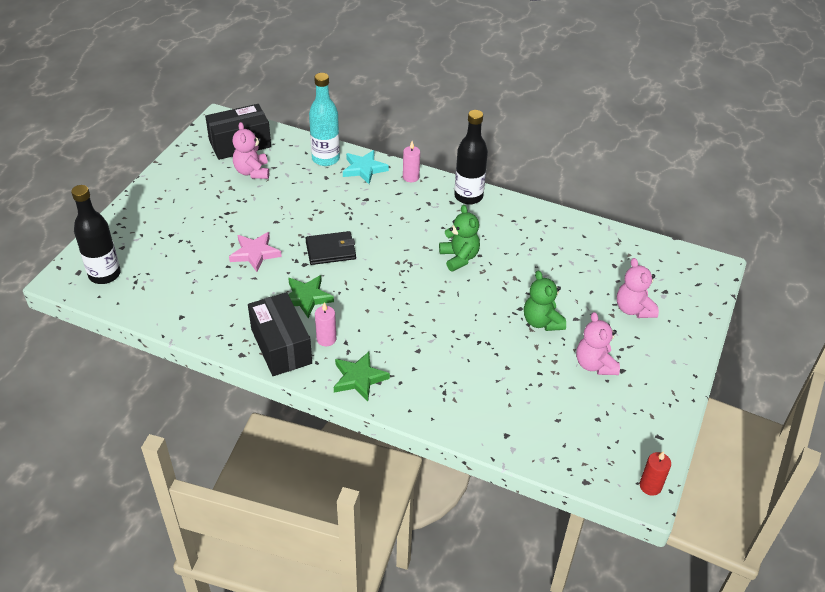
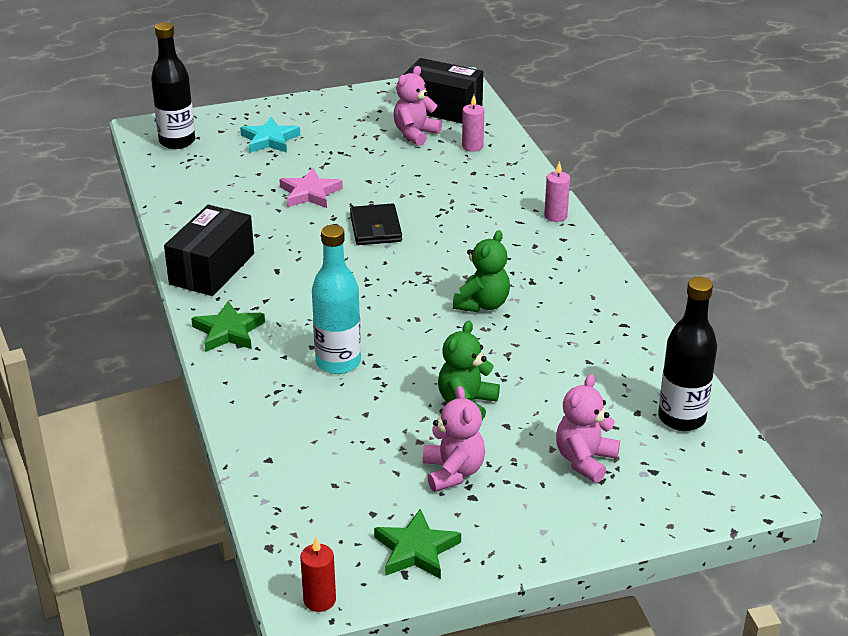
camera: 50 degrees right, 10 degrees down
green star [288,275,334,318] -> green star moved to [374,509,461,579]
black wallet [305,231,356,265] -> black wallet turned 45 degrees clockwise [350,203,402,245]
turquoise bottle [309,73,340,166] -> turquoise bottle moved to [312,225,361,374]
pink candle [315,302,336,346] -> pink candle moved to [462,95,484,152]
turquoise star [343,150,389,184] -> turquoise star moved to [240,117,300,153]
black bottle [454,110,488,205] -> black bottle moved to [658,277,717,431]
pink teddy bear [576,312,620,375] -> pink teddy bear turned 135 degrees clockwise [423,386,485,492]

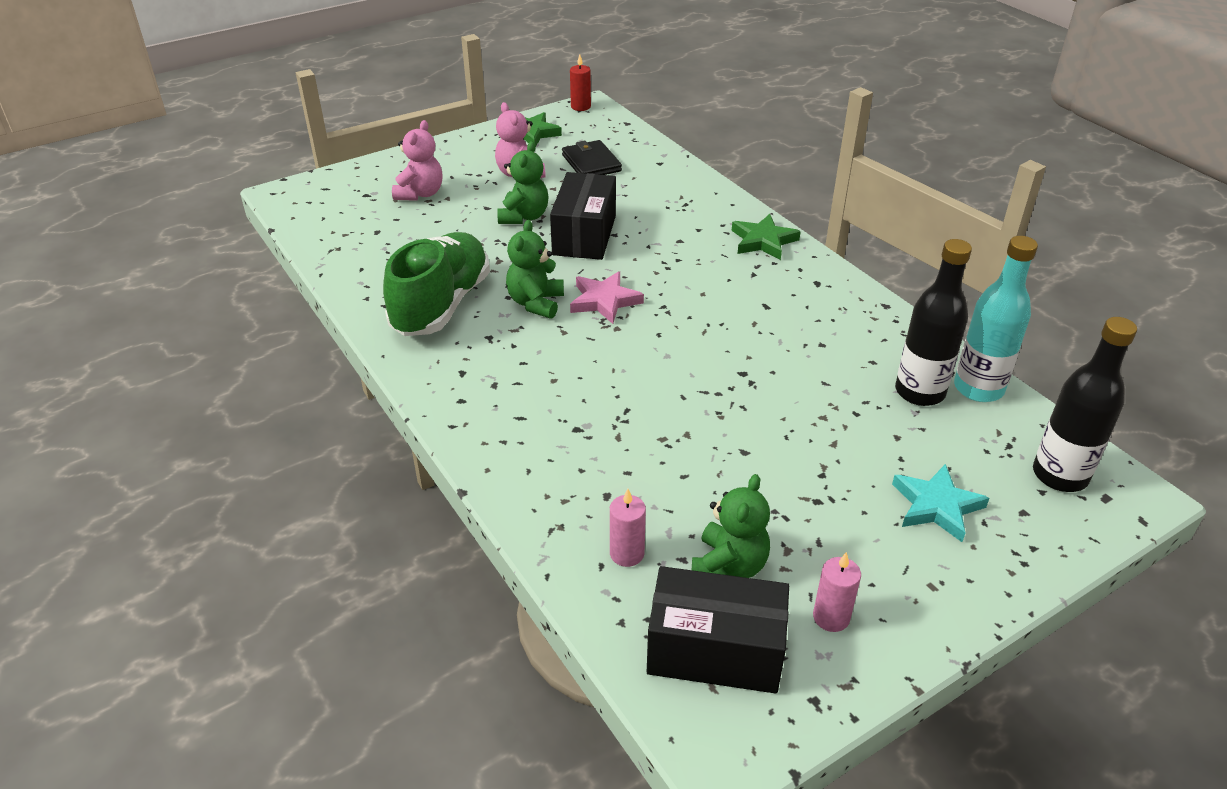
camera: 165 degrees right, 5 degrees up
black box [164,205,254,296] -> black box moved to [550,172,616,260]
pink star [279,169,343,208] -> pink star moved to [570,271,644,324]
turquoise bottle [312,225,361,374] -> turquoise bottle moved to [954,236,1038,402]
black wallet [350,203,402,245] -> black wallet moved to [562,140,622,175]
pink teddy bear [393,66,442,146] -> green teddy bear [692,474,770,578]
pink candle [544,161,570,222] -> pink candle moved to [813,552,861,632]
black bottle [658,277,717,431] -> black bottle moved to [895,239,972,406]
none -> green shoe [383,232,490,336]

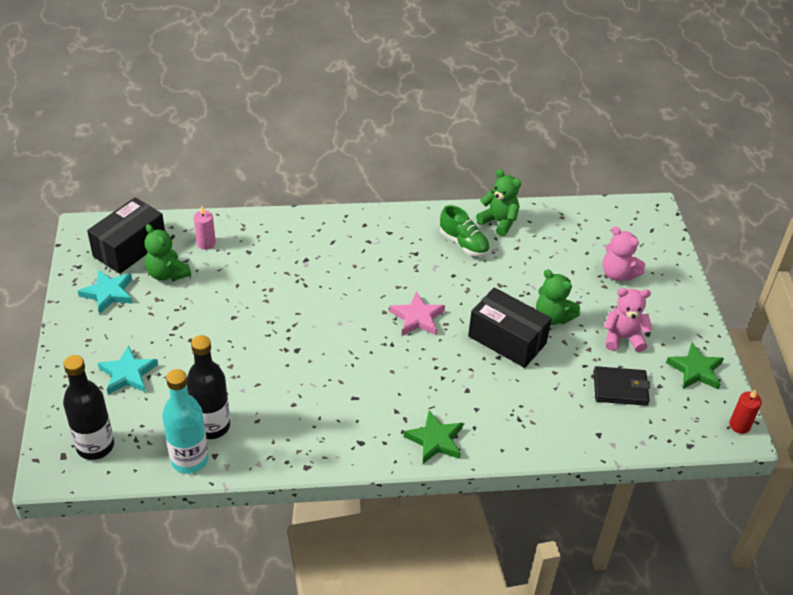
camera: 115 degrees right, 5 degrees up
green shoe [383,232,490,336] -> green shoe [440,205,490,257], size x0.57
green teddy bear [506,220,564,319] -> green teddy bear moved to [476,169,521,236]
pink candle [813,552,861,632] -> turquoise star [78,270,133,315]

